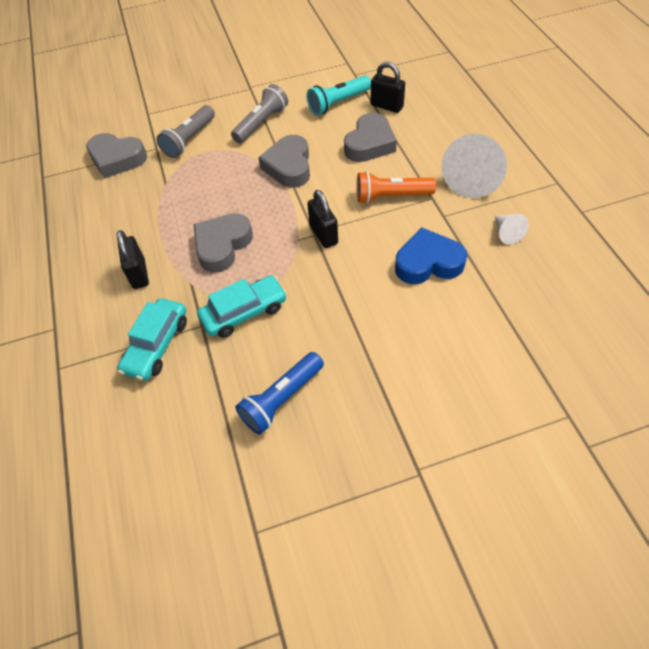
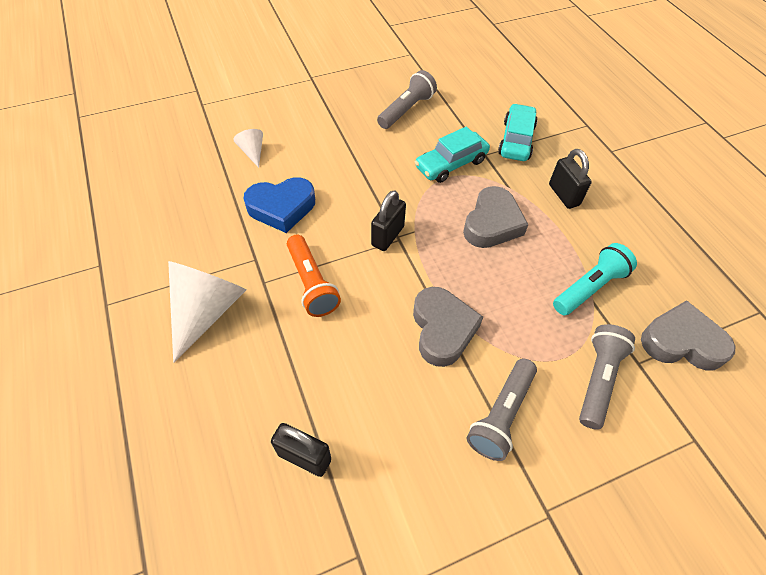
camera: 170 degrees right, 0 degrees up
blue flashlight [236,352,324,435] -> grey flashlight [377,70,437,129]
turquoise flashlight [307,76,371,115] -> turquoise flashlight moved to [553,243,637,315]
black padlock [307,190,338,248] -> black padlock turned 60 degrees clockwise [371,190,406,251]
grey heart [344,113,397,162] -> none
orange flashlight [357,171,436,204] -> orange flashlight turned 75 degrees clockwise [287,235,341,317]
white cone [495,214,529,245] -> white cone moved to [233,129,263,168]

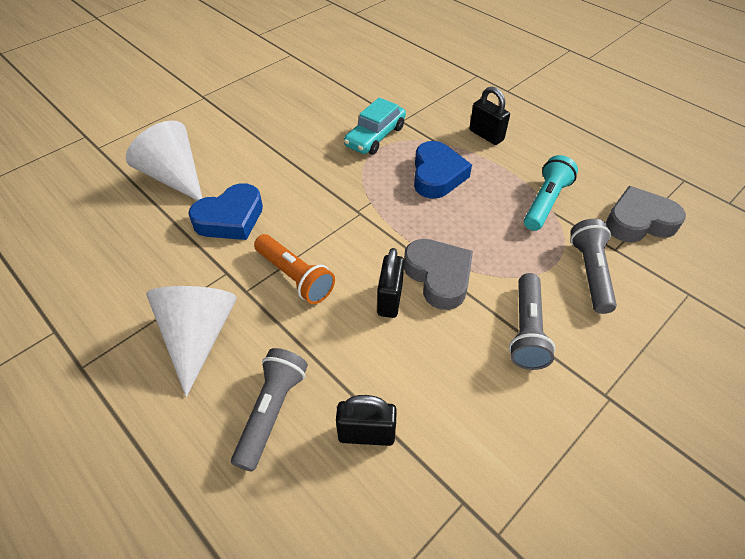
camera: 20 degrees left, 5 degrees down
white cone [233,129,263,168] -> white cone [126,120,202,201], size x2.08
black padlock [371,190,406,251] -> black padlock moved to [377,248,404,318]
grey flashlight [377,70,437,129] -> grey flashlight moved to [231,348,308,472]
grey heart [463,186,529,248] -> blue heart [414,141,472,199]
turquoise car [498,104,538,161] -> none

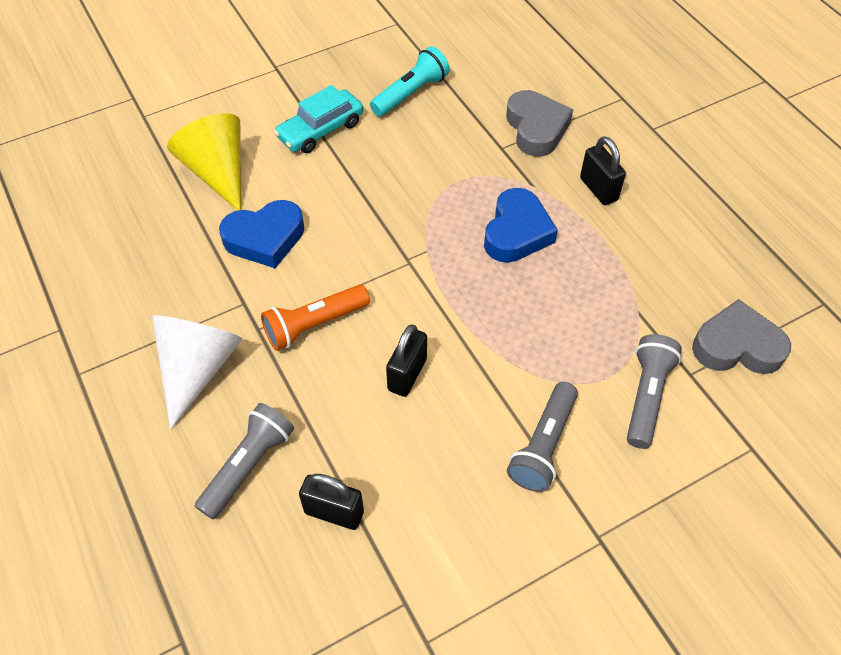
camera: 15 degrees right, 5 degrees up
white cone [126,120,202,201] -> yellow cone [167,113,241,210]
orange flashlight [254,234,335,304] -> orange flashlight turned 90 degrees clockwise [261,285,370,351]
turquoise car [344,97,406,155] -> turquoise car moved to [274,85,363,153]
grey heart [404,239,473,310] -> grey heart moved to [506,90,573,157]
turquoise flashlight [524,155,578,231] -> turquoise flashlight moved to [370,46,450,117]

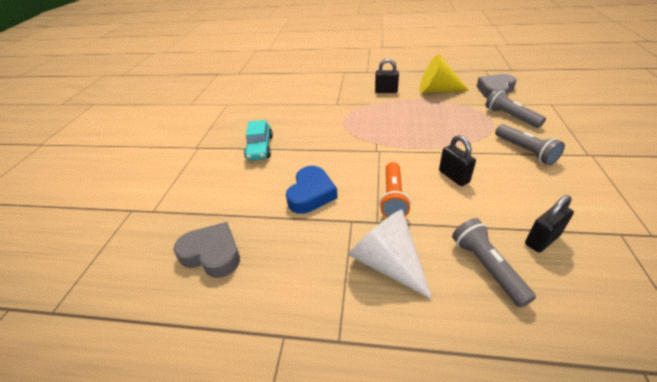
camera: 50 degrees left, 15 degrees down
yellow cone [167,113,241,210] -> yellow cone moved to [419,54,469,93]
turquoise flashlight [370,46,450,117] -> none
blue heart [484,188,558,263] -> none
grey heart [506,90,573,157] -> grey heart moved to [173,222,240,278]

